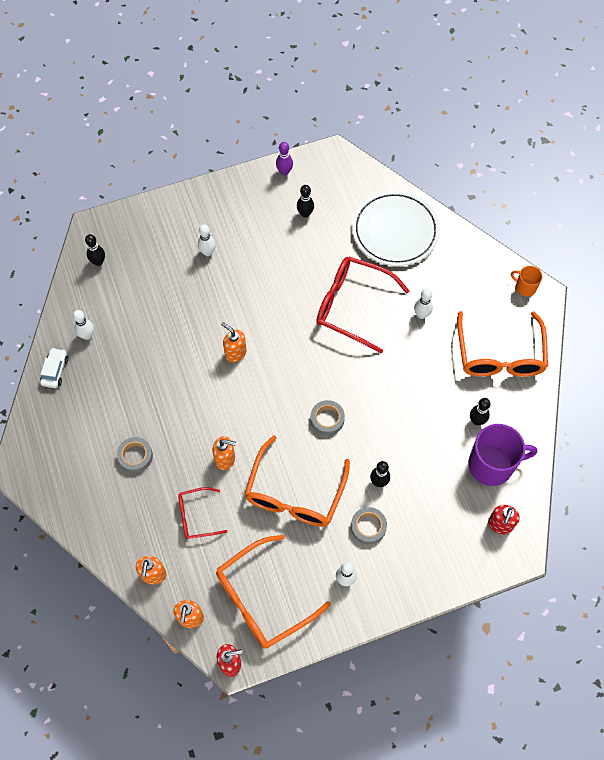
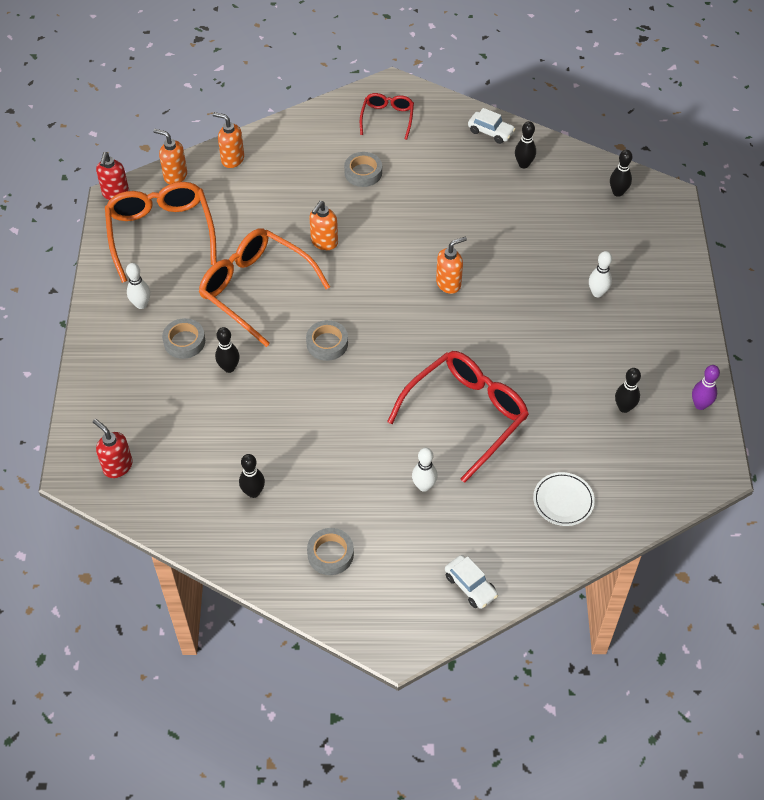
camera: 110 degrees right, 10 degrees down
white bowling pin [73,310,94,340] -> black bowling pin [515,121,536,168]
red glasses [178,487,228,539] -> red glasses moved to [360,93,414,140]
white plate [352,191,440,266] -> white plate [533,472,595,526], size x0.49
orange glasses [457,311,548,377] -> grey tape [307,528,354,575]
purple mug [468,424,537,486] -> none
orange mug [511,266,542,297] -> none
none -> white car [445,555,498,609]

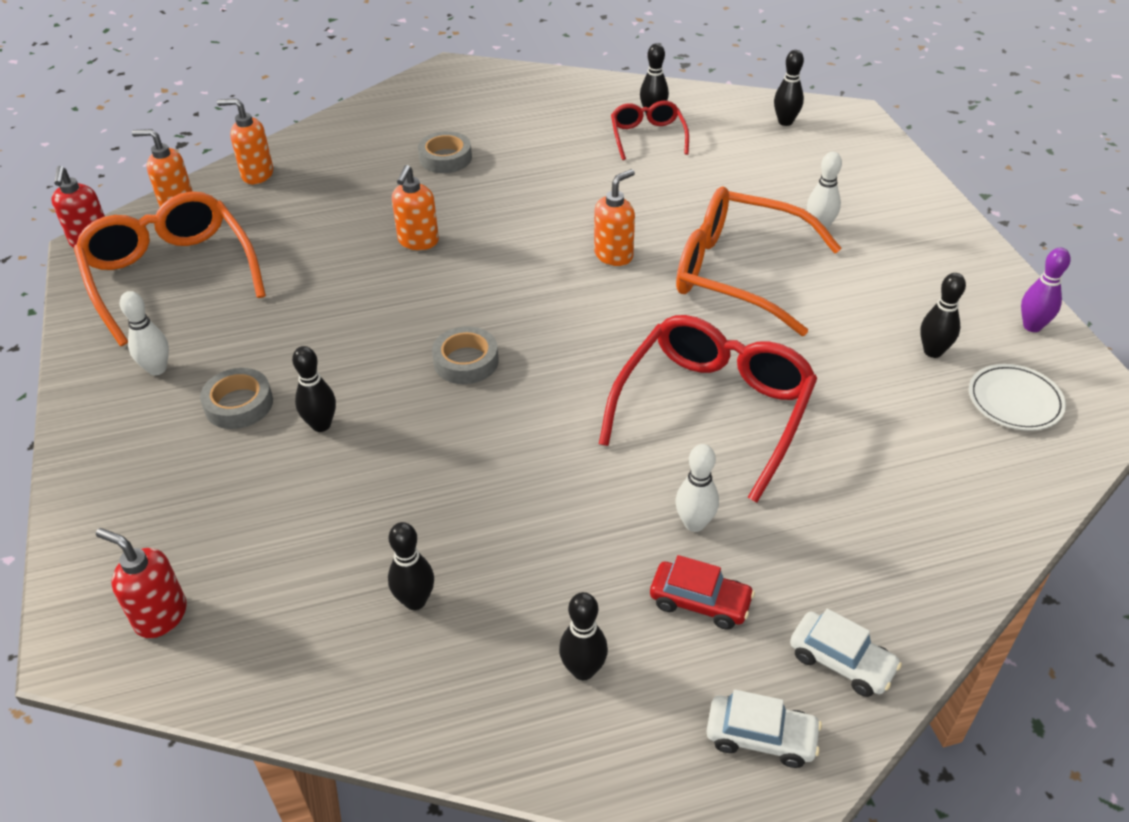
camera: 15 degrees left, 10 degrees down
orange glasses [199,228,330,347] -> orange glasses moved to [676,186,841,336]
grey tape [307,528,354,575] -> black bowling pin [559,592,608,680]
red glasses [360,93,414,140] -> red glasses moved to [611,101,689,160]
white car [468,108,515,144] -> white car moved to [706,690,822,768]
white plate [533,472,595,526] -> white plate moved to [969,364,1066,431]
none -> red car [650,555,755,630]

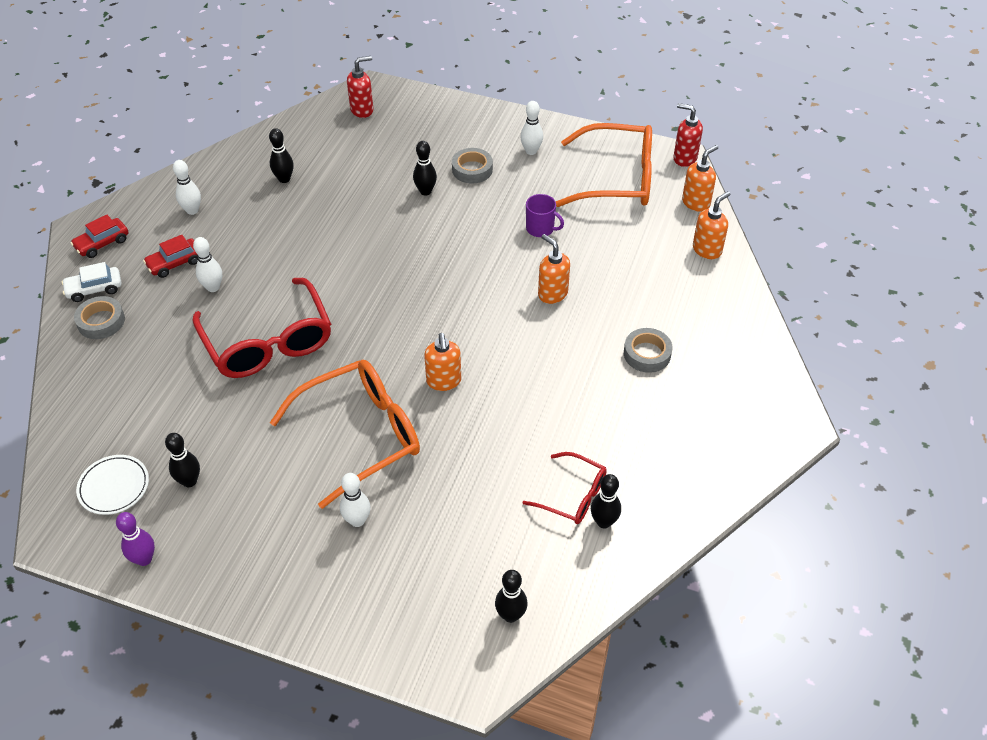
camera: 125 degrees right, 5 degrees up
grey tape [432,326,499,384] -> grey tape moved to [74,296,125,339]
black bowling pin [559,592,608,680] -> white bowling pin [173,160,201,215]
white car [706,690,822,768] -> red car [70,214,128,258]
none -> purple mug [526,194,564,237]

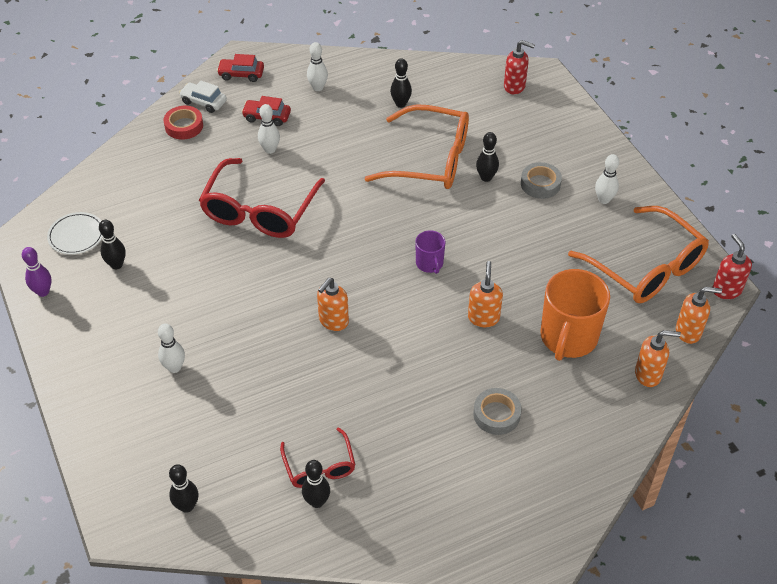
camera: 45 degrees right, 0 degrees up
grey tape [74,296,125,339] -> red tape [163,106,203,140]
orange glasses [270,360,420,509] -> orange glasses moved to [364,104,469,189]
purple mug [526,194,564,237] -> purple mug moved to [415,230,445,274]
none -> orange mug [541,269,610,361]

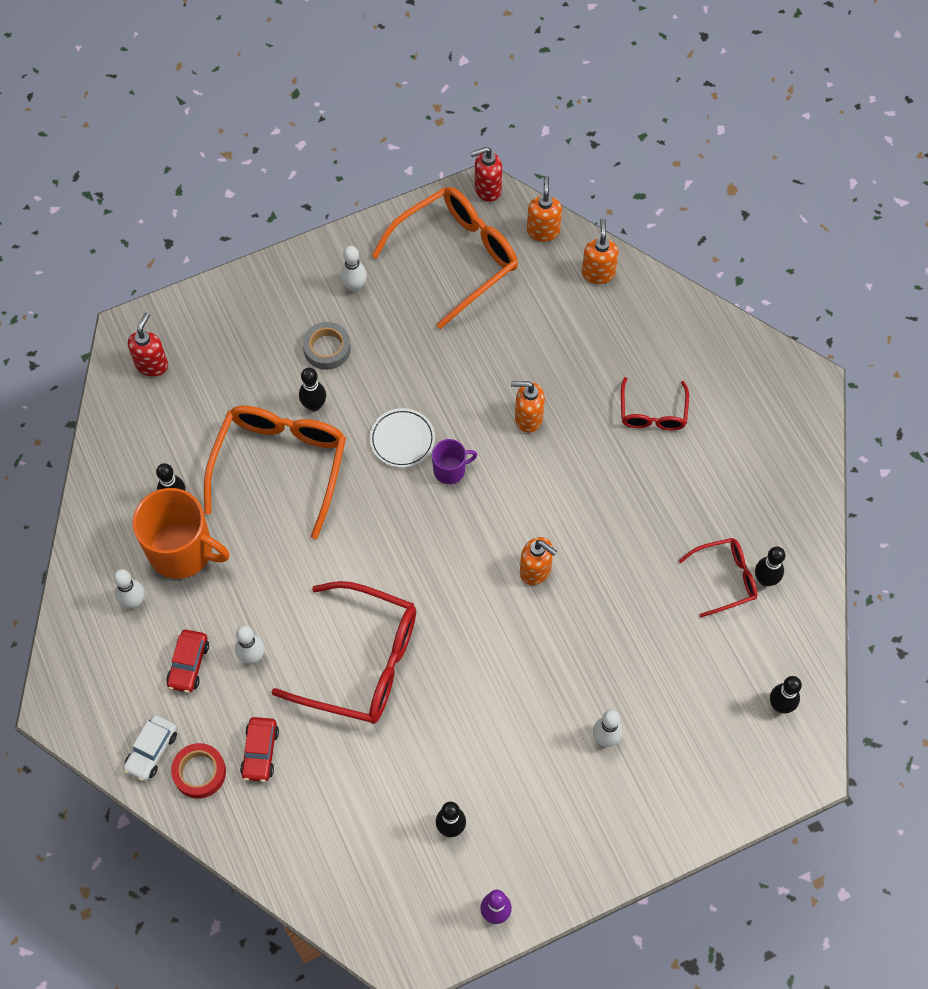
camera: 90 degrees left, 15 degrees up
white plate [47,212,103,255] -> white plate moved to [369,408,435,468]
red car [217,54,264,82] -> red car moved to [240,717,279,782]
grey tape [473,388,522,435] -> red glasses [621,377,689,431]
orange mug [541,269,610,361] -> orange mug moved to [132,488,230,579]

